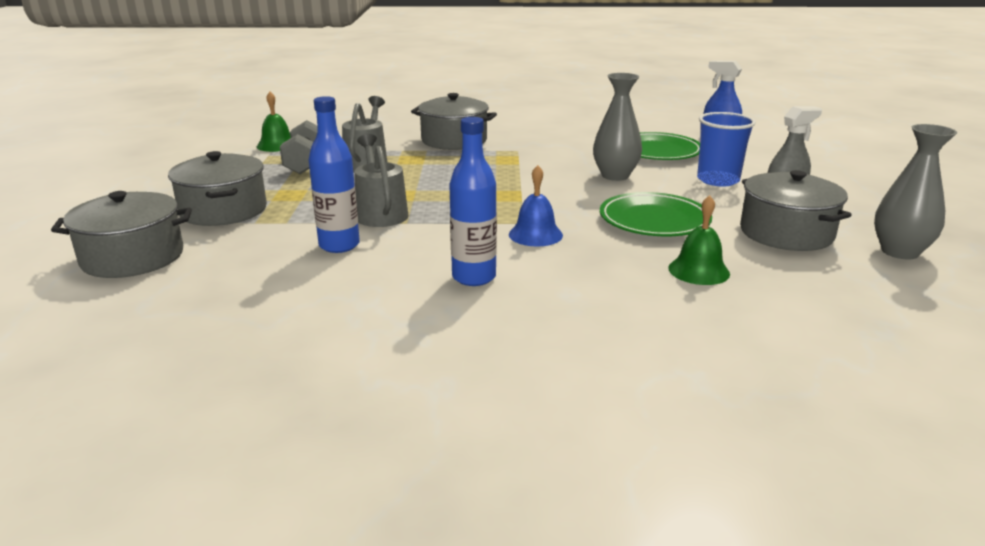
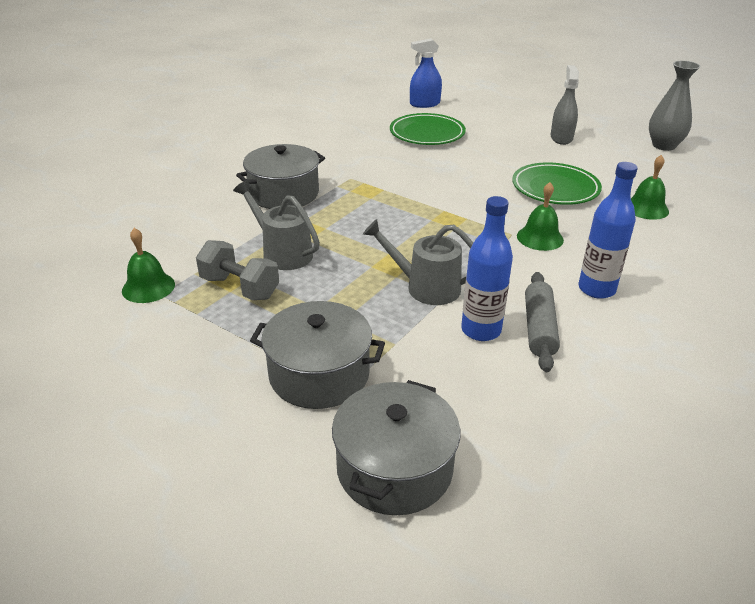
camera: 55 degrees left, 10 degrees up
blue bell [509,165,563,247] -> green bell [517,182,564,251]
grey vase [593,73,642,181] -> none
blue cup [697,112,756,187] -> none
grey pot [740,170,852,251] -> none
none -> grey rolling pin [525,272,560,372]

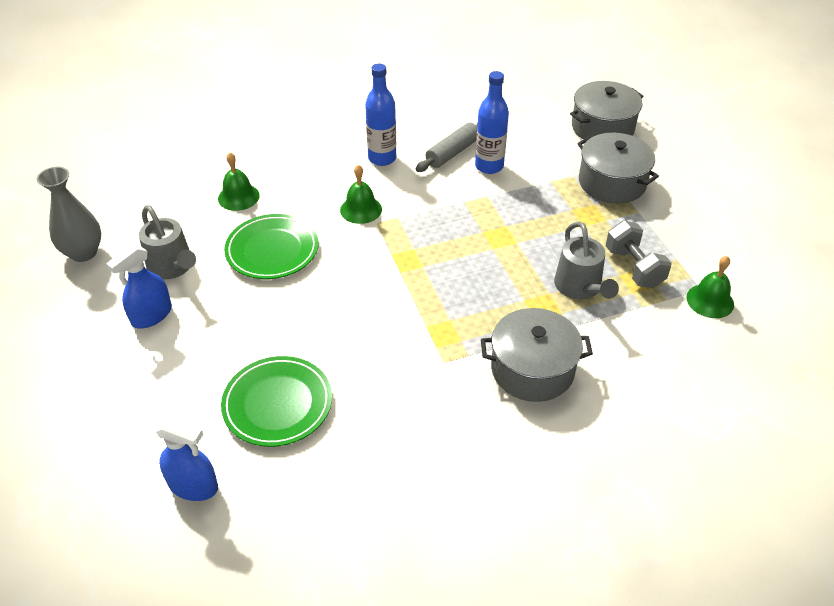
camera: 145 degrees left, 10 degrees up
grey watering can [363,219,473,305] -> grey watering can moved to [139,205,196,280]
grey spray bottle [551,65,579,145] -> blue spray bottle [106,245,172,328]

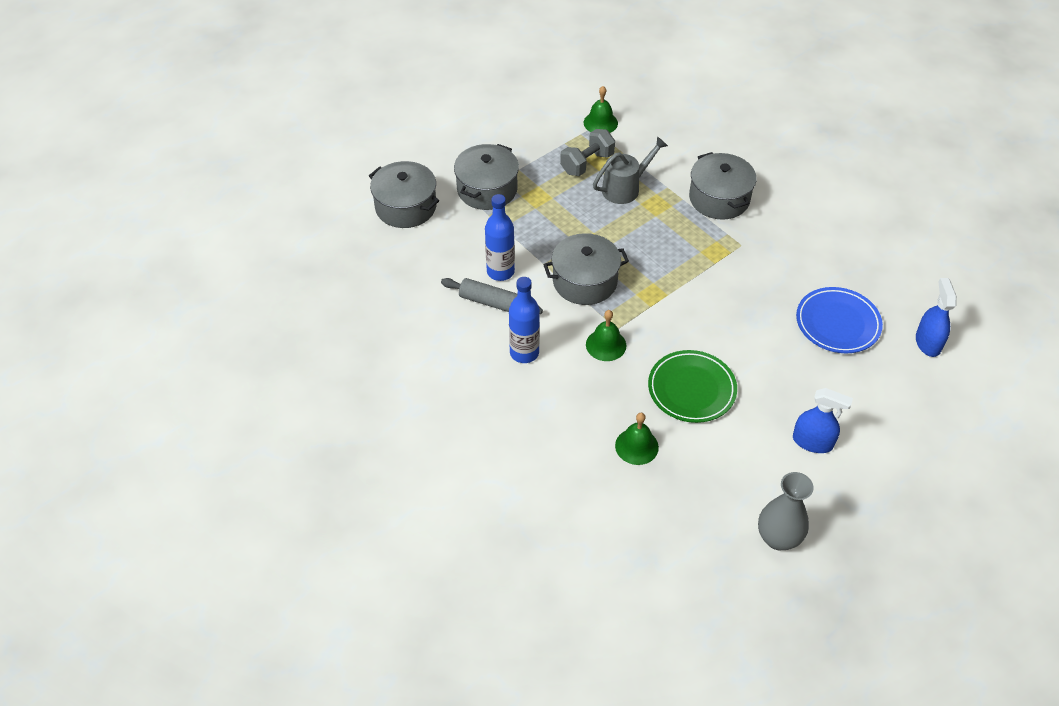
camera: 110 degrees left, 5 degrees up
grey watering can [139,205,196,280] -> none
green plate [221,356,332,447] -> blue plate [796,287,883,353]
none -> grey pot [543,233,629,305]

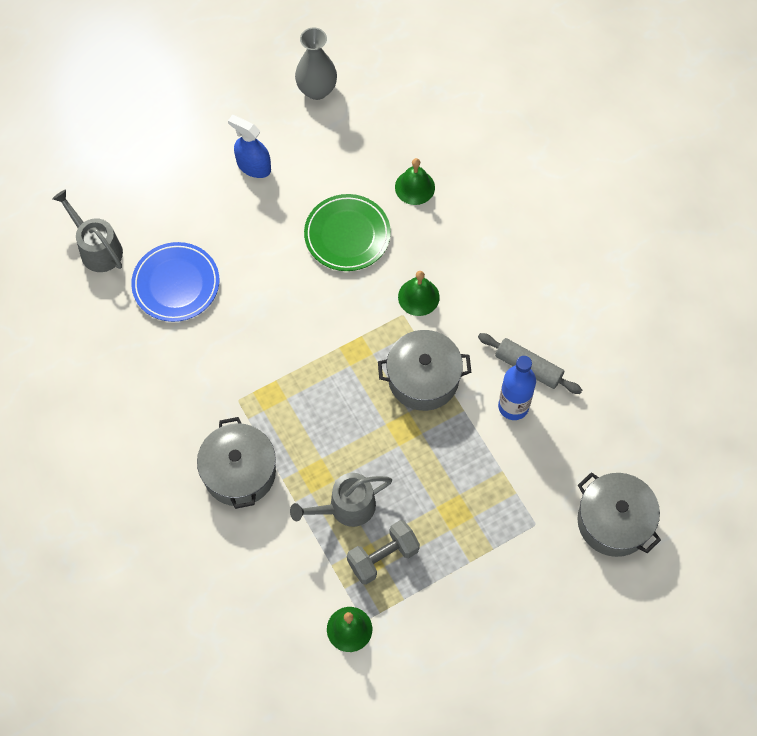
camera: 170 degrees left, 15 degrees up
grey pot [454,144,519,210] -> none
blue bottle [509,277,540,363] -> none
blue spray bottle [916,278,957,357] -> grey watering can [52,190,123,272]

